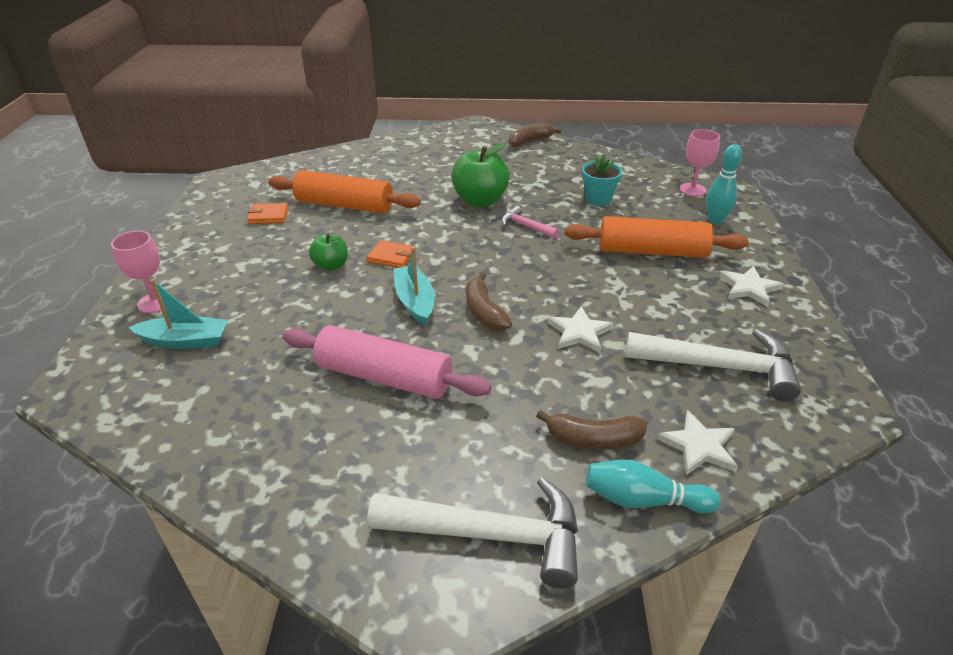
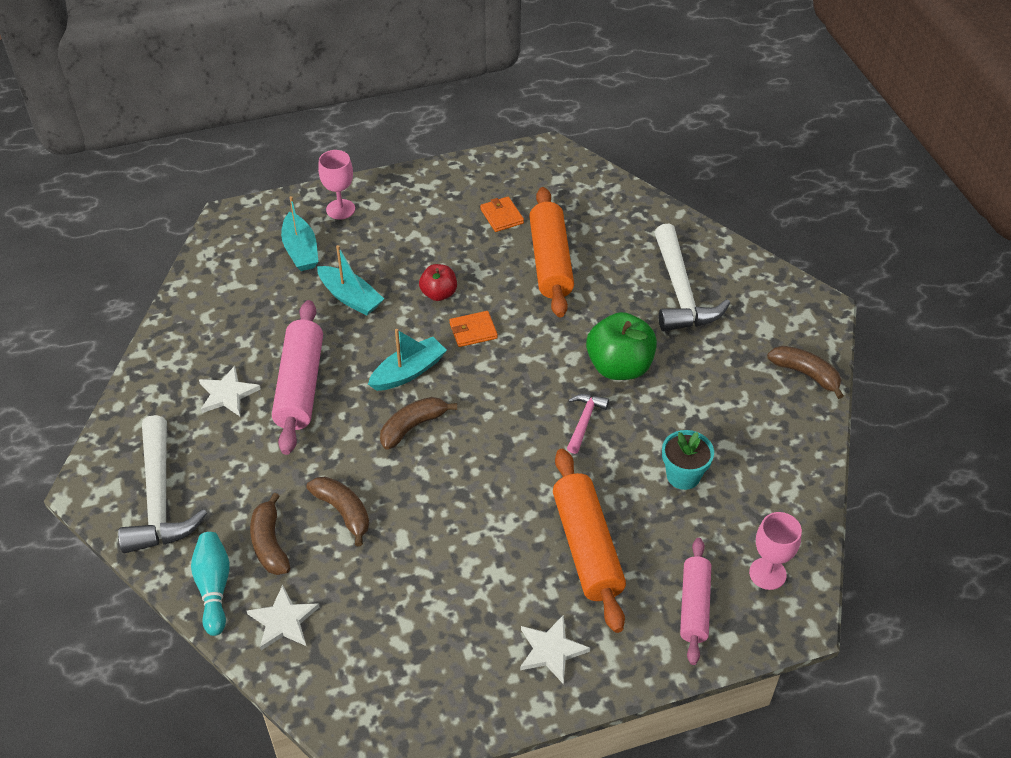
camera: 70 degrees right, 10 degrees up
green apple [309,234,348,271] -> red apple [419,264,457,301]
orange wallet [367,240,416,268] -> orange wallet turned 75 degrees clockwise [449,311,498,347]
white star [547,306,614,353] -> white star moved to [199,366,261,416]
white hammer [625,329,801,401] -> white hammer moved to [654,224,730,332]
turquoise bowling pin [706,144,742,224] -> pink rolling pin [680,538,711,665]
none -> brown banana [306,477,369,546]
none -> turquoise boat [317,245,384,315]

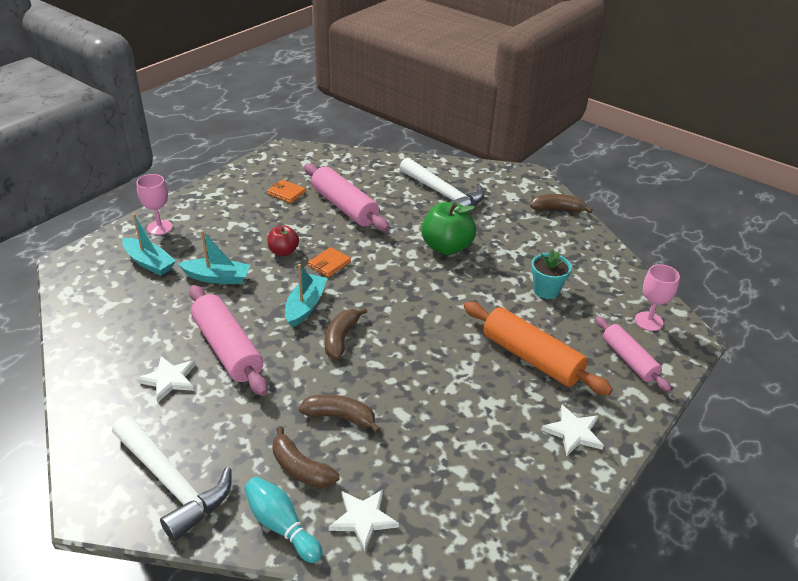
camera: 35 degrees left, 10 degrees down
orange rolling pin [529,187,574,318] -> pink rolling pin [304,163,389,231]
pink hammer [567,394,609,454] -> none

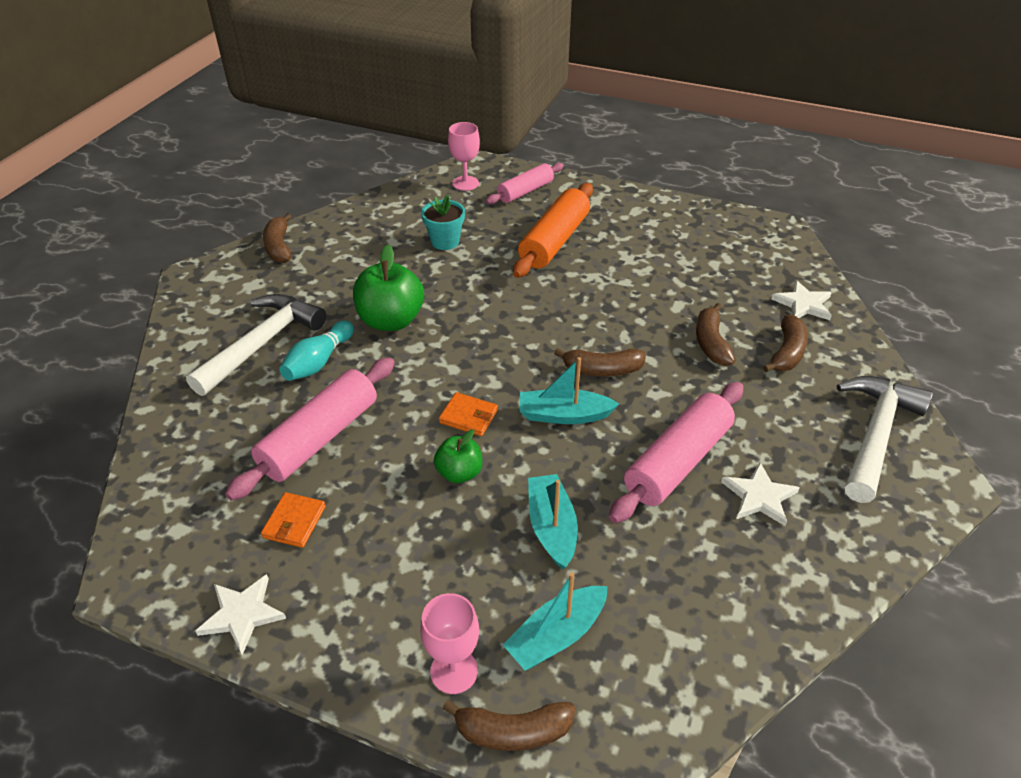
camera: 105 degrees left, 5 degrees up
turquoise boat [122,213,176,276] -> turquoise boat turned 150 degrees counterclockwise [503,572,608,670]
turquoise bowling pin [244,477,323,563] -> turquoise bowling pin moved to [279,321,354,381]
red apple [267,225,299,256] -> green apple [434,429,482,483]
white star [541,405,604,456] -> white star moved to [195,574,286,655]
none -> brown banana [443,700,575,751]

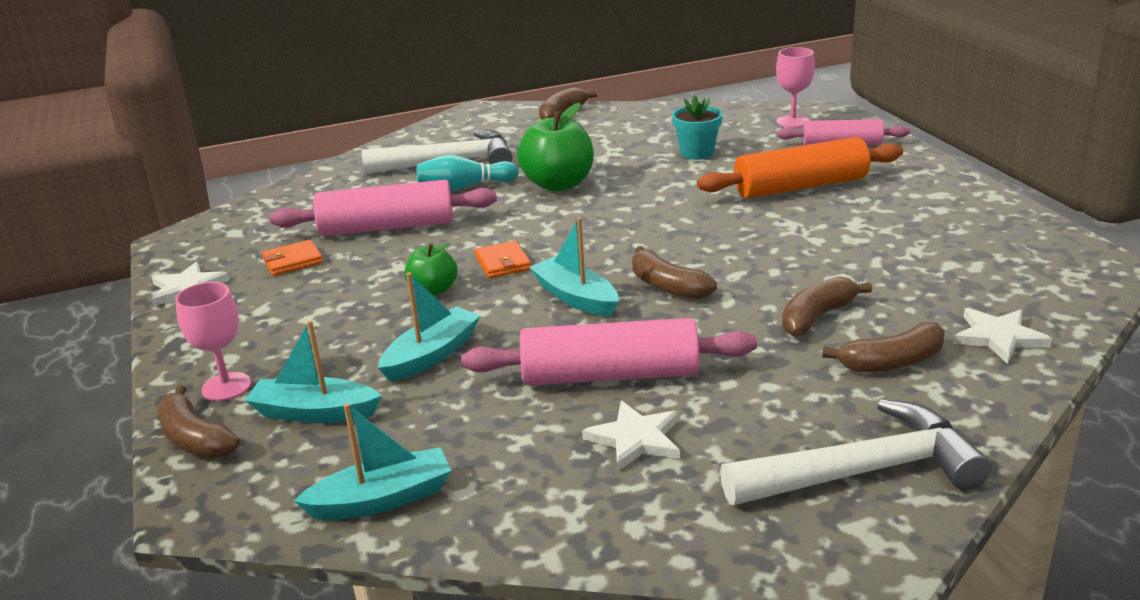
camera: 50 degrees right, 15 degrees down
none -> turquoise boat [294,403,451,520]

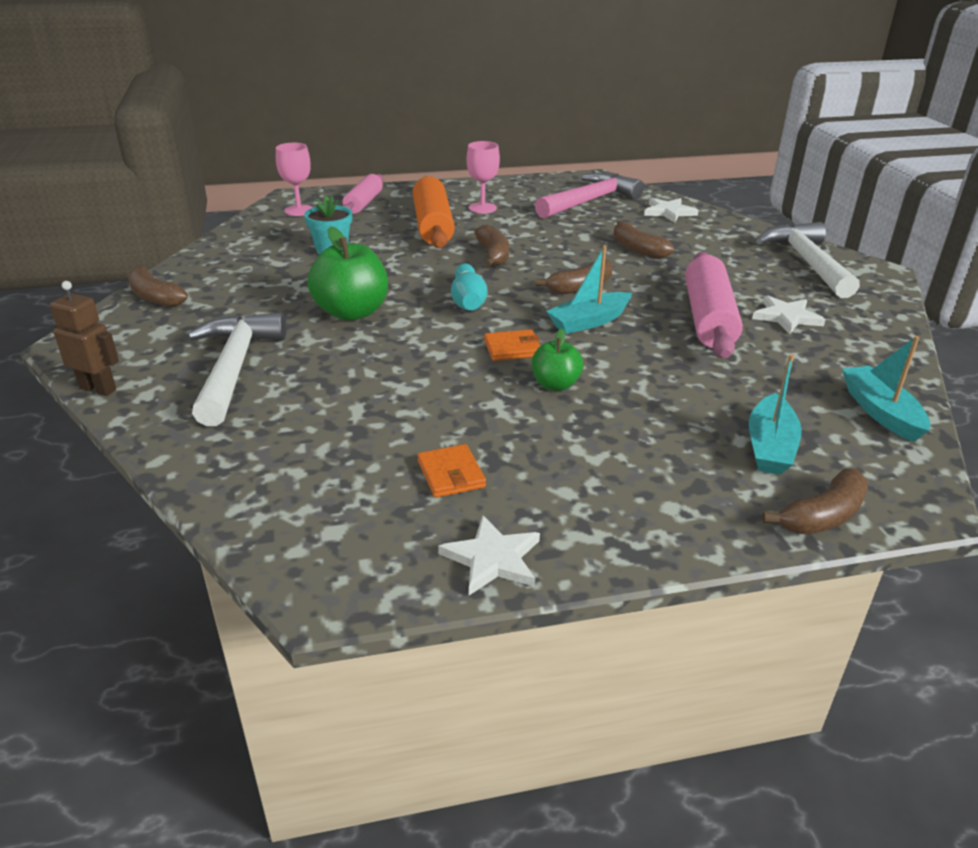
camera: 85 degrees left, 5 degrees up
pink goblet [175,282,251,401] -> pink goblet moved to [466,141,500,214]
pink rolling pin [270,180,497,236] -> none
turquoise boat [378,272,481,382] -> none
turquoise bowling pin [417,155,519,191] -> turquoise bowling pin moved to [451,263,488,310]
brown banana [822,322,945,372] -> brown banana moved to [474,224,509,267]
none -> brown robot [50,281,119,396]
none -> pink hammer [535,172,644,219]

